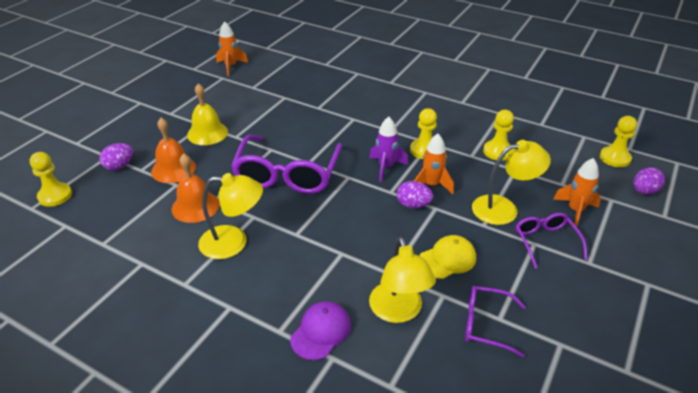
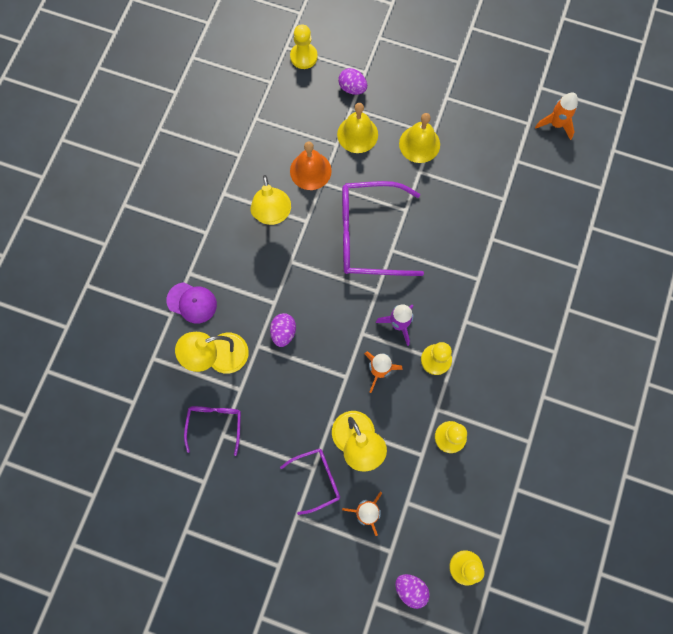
camera: 80 degrees right, 35 degrees up
orange bell [151,118,196,183] -> yellow bell [337,103,378,153]
purple egg [397,181,433,208] -> purple egg moved to [270,313,296,347]
yellow cap [419,235,476,279] -> none

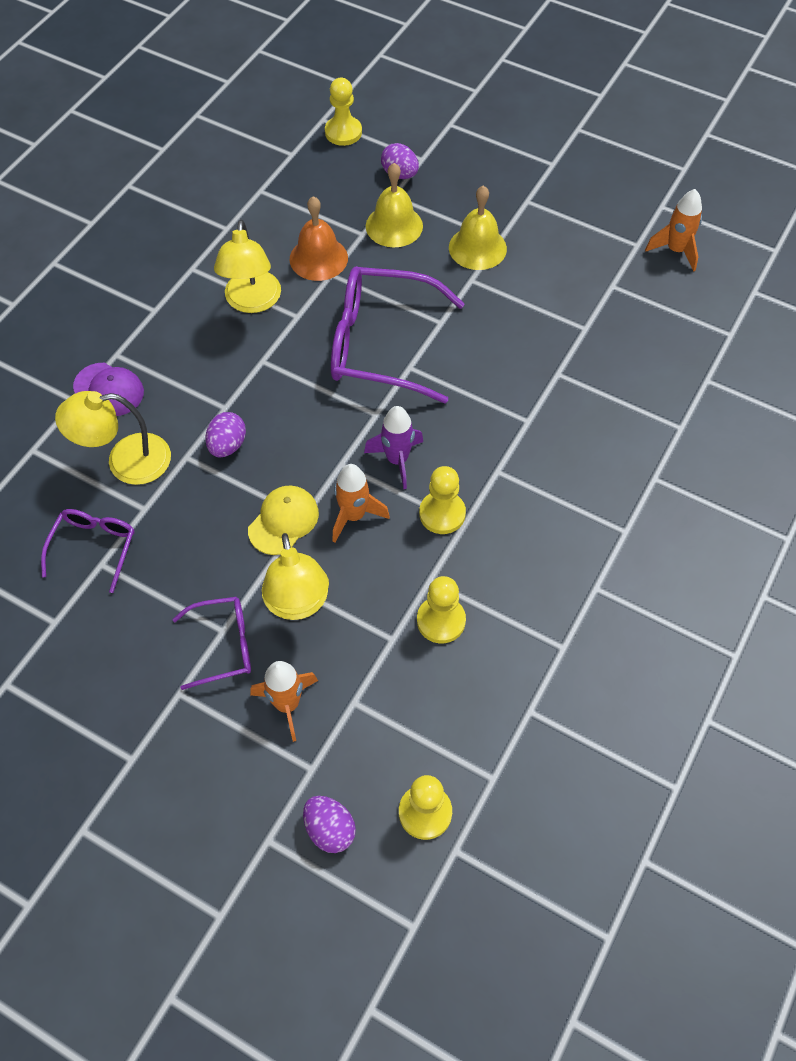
camera: 10 degrees right, 15 degrees down
none -> yellow cap [248,485,319,555]

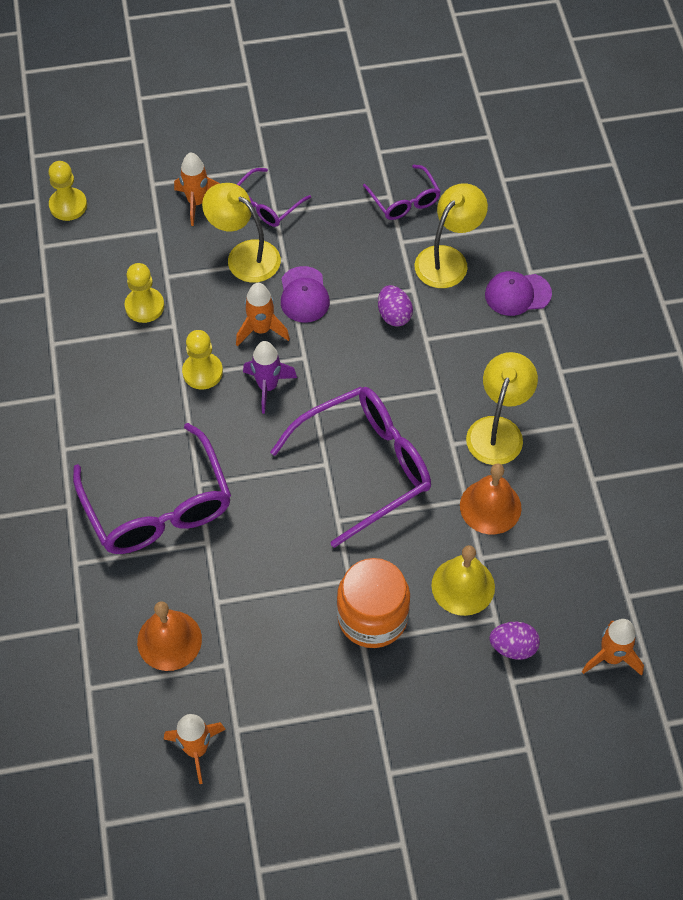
camera: 140 degrees right, 0 degrees up
yellow lamp [214,220,281,313] -> yellow lamp turned 60 degrees clockwise [466,352,538,465]
yellow cap [248,485,319,555] -> purple cap [281,266,330,322]
purple egg [303,796,356,853] -> none
yellow pawn [325,78,362,146] -> orange rocket [582,619,644,676]
yellow bell [449,186,507,270] -> orange jar [337,558,410,648]
none -> purple glasses [73,423,231,554]
none -> orange bell [137,601,202,671]

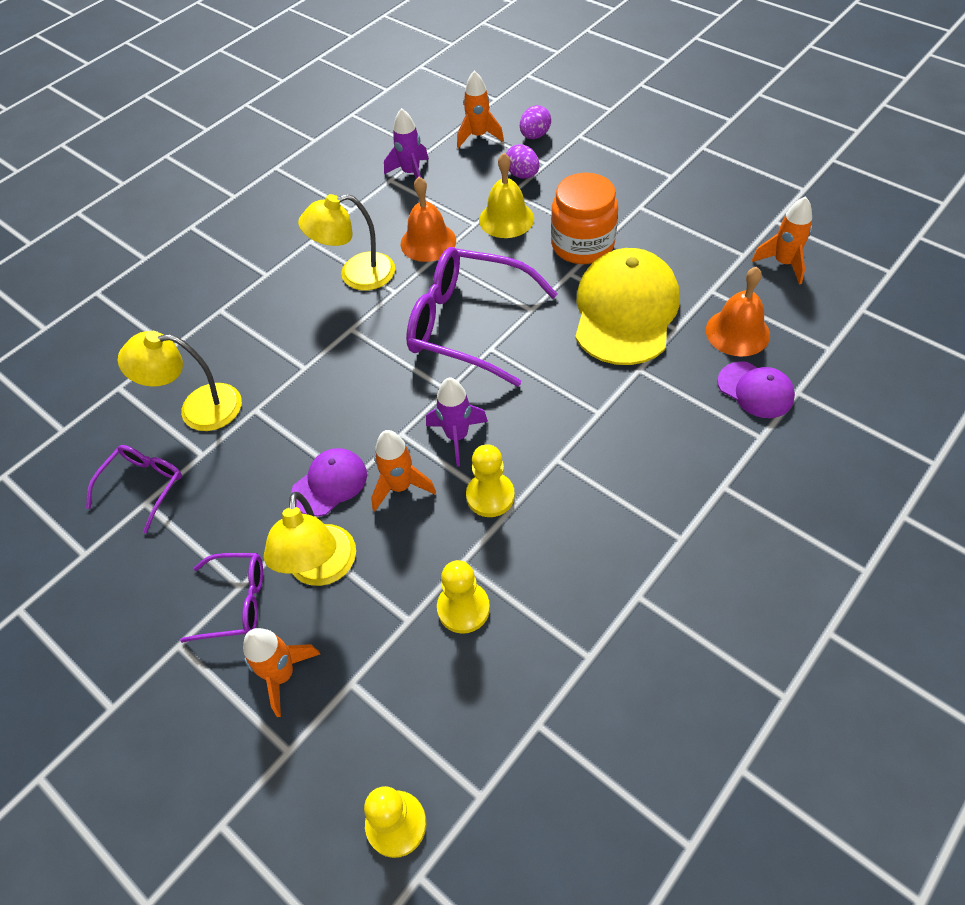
camera: 125 degrees left, 5 degrees down
purple glasses [73,423,231,554] -> none
purple egg [378,285,413,327] -> purple egg moved to [520,105,551,139]
purple cap [485,271,552,316] -> purple cap moved to [717,361,795,418]
none -> purple rocket [384,108,429,179]
none -> yellow cap [575,248,680,365]

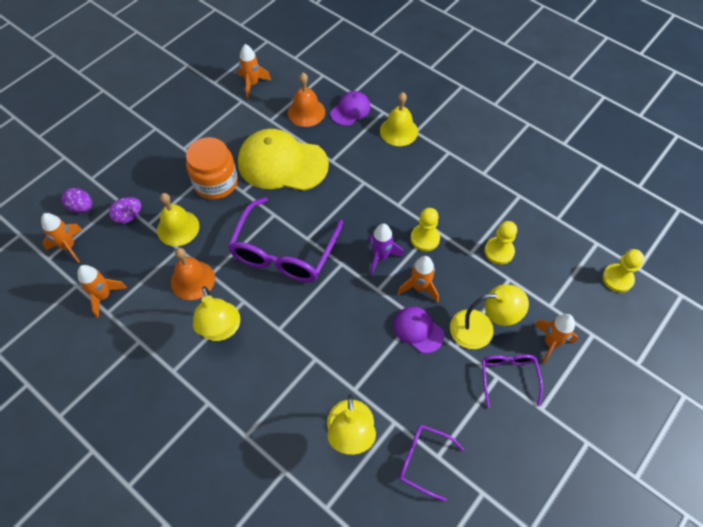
camera: 95 degrees left, 5 degrees up
purple rocket [384,108,429,179] -> orange rocket [77,265,127,318]
none -> yellow bell [380,92,418,146]

